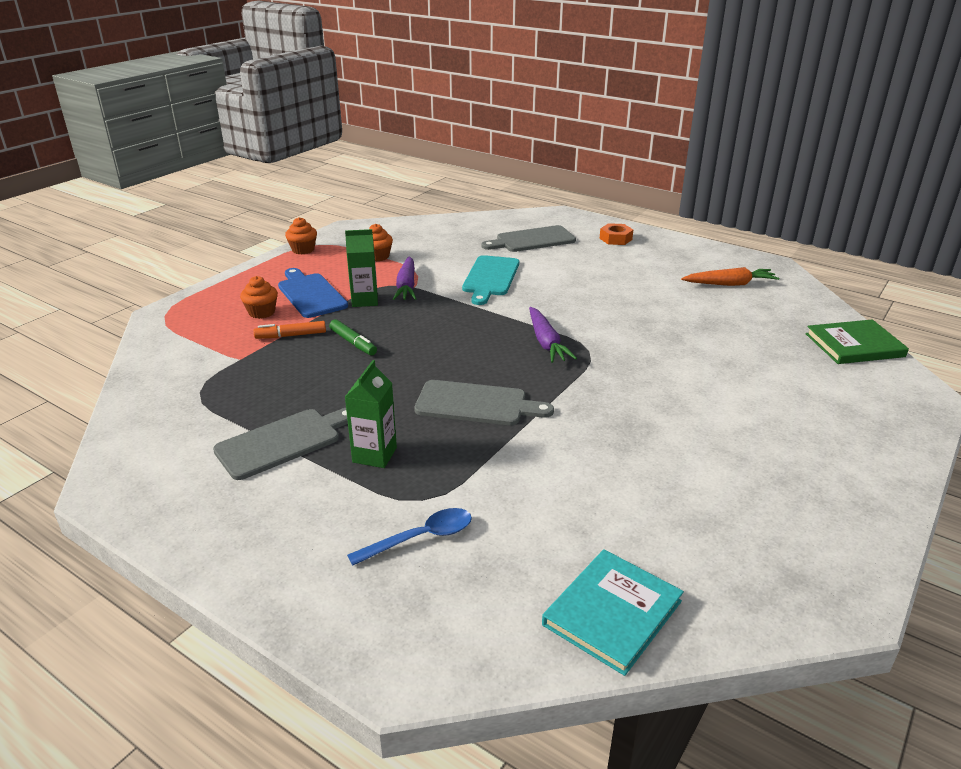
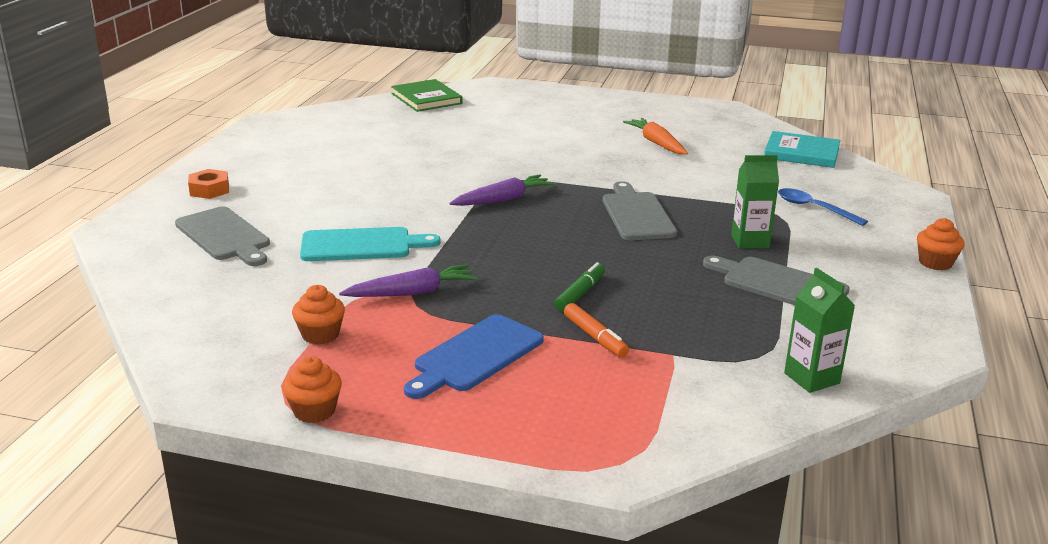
camera: 110 degrees left, 5 degrees down
orange cupcake [240,276,278,319] -> orange cupcake moved to [917,218,964,270]
green carton [345,229,378,307] -> green carton moved to [784,268,855,393]
orange carrot [681,267,779,286] -> orange carrot moved to [623,118,688,155]

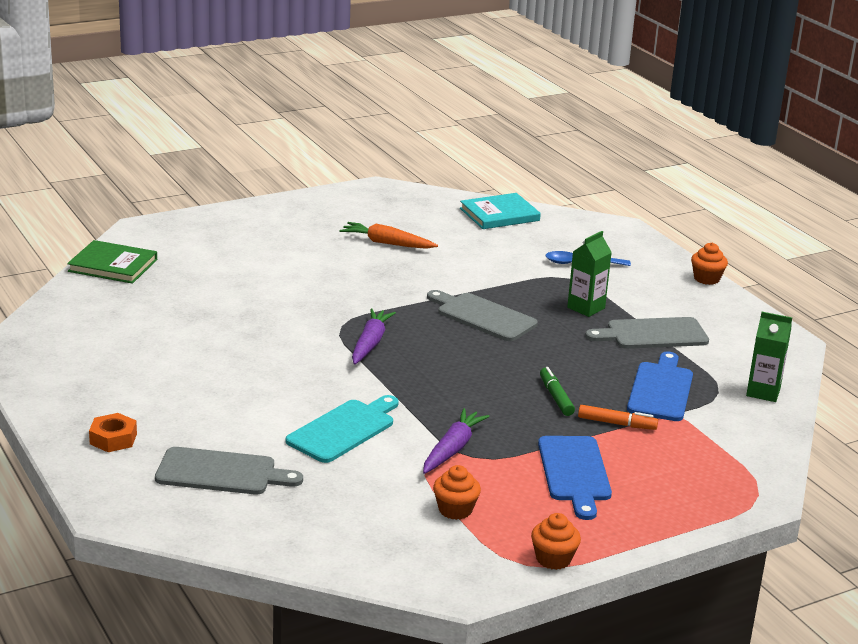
camera: 45 degrees left, 0 degrees up
none -> blue cutting board [627,351,693,421]

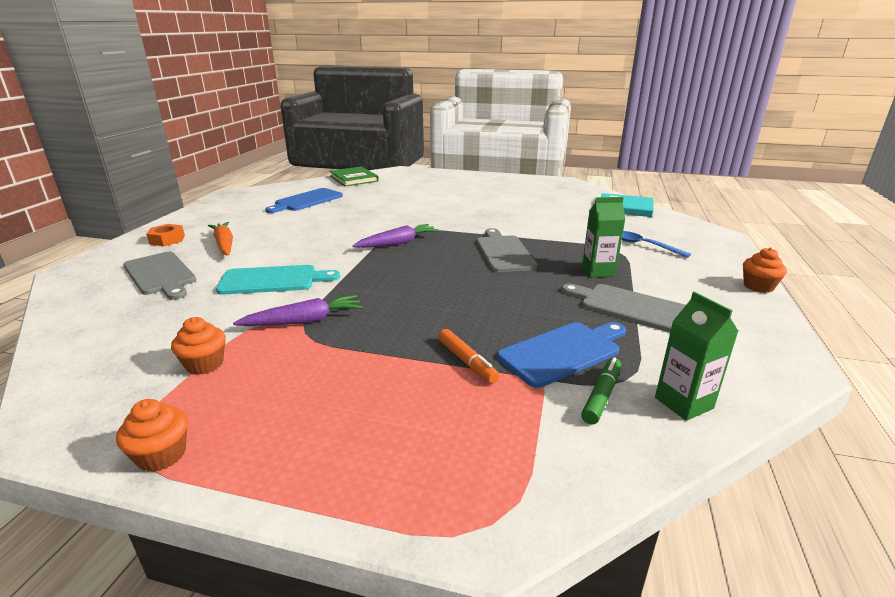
camera: 45 degrees right, 0 degrees up
orange carrot [339,222,438,249] -> orange carrot moved to [208,222,233,256]
blue cutting board [538,436,612,520] -> blue cutting board moved to [265,188,343,213]
green marker [540,367,575,416] -> green marker moved to [581,357,621,424]

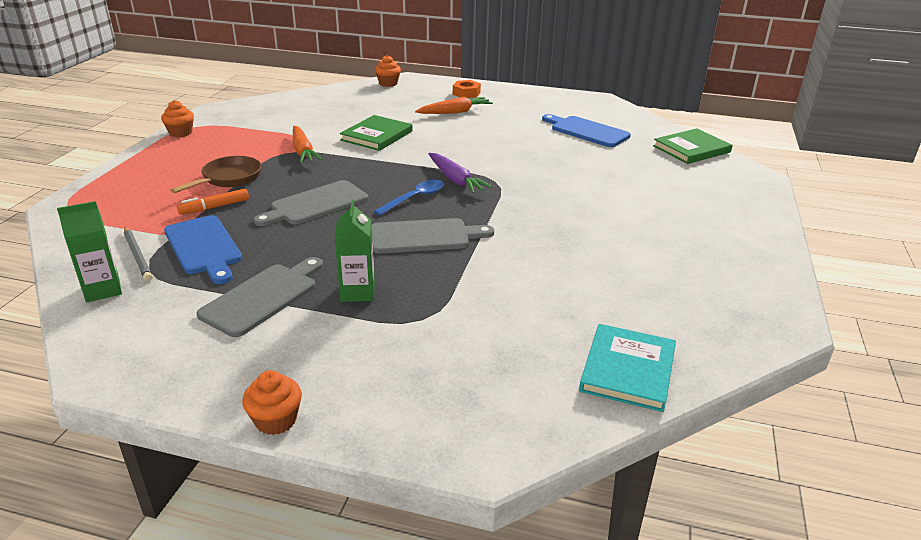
camera: 90 degrees right, 5 degrees up
grey cutting board [123,252,196,300] -> grey cutting board moved to [253,180,368,226]
orange cupcake [171,317,226,375] -> orange cupcake moved to [375,55,401,87]
turquoise cutting board [216,265,340,295] -> green book [340,115,413,151]
purple carrot [233,295,363,326] -> orange carrot [293,126,322,163]
green marker [581,357,621,424] -> grey pencil [124,227,153,281]
blue spoon [622,231,691,258] -> blue spoon moved to [374,180,444,216]
none -> brown pan [171,156,261,193]

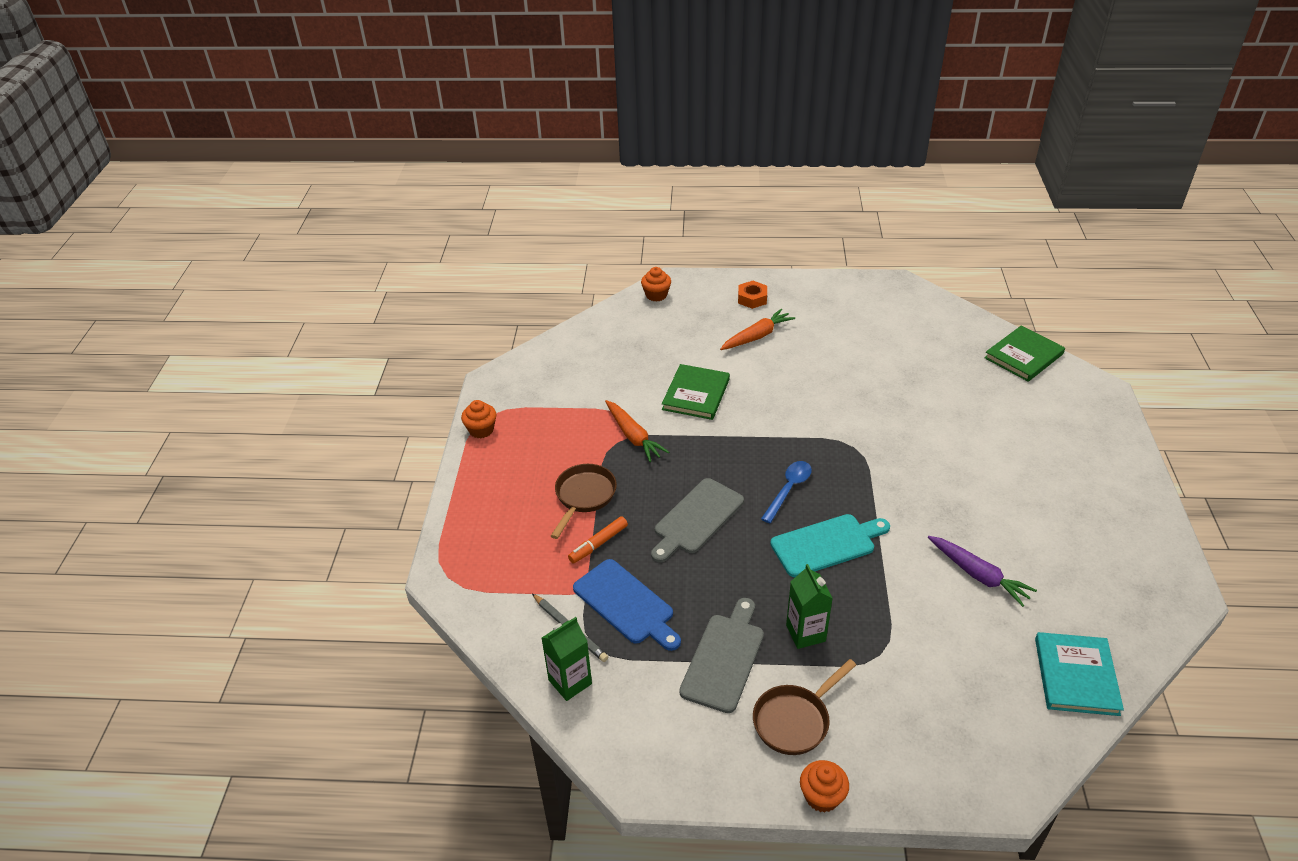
camera: 10 degrees left, 10 degrees up
grey cutting board [371,218,494,254] -> turquoise cutting board [770,514,890,577]
purple carrot [429,153,492,193] -> purple carrot moved to [928,536,1037,607]
blue cutting board [542,114,631,147] -> none
none -> brown pan [753,659,856,755]

